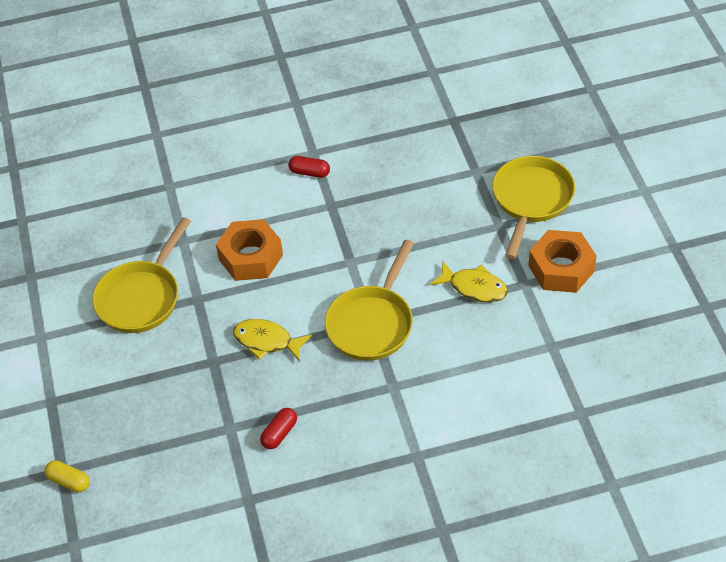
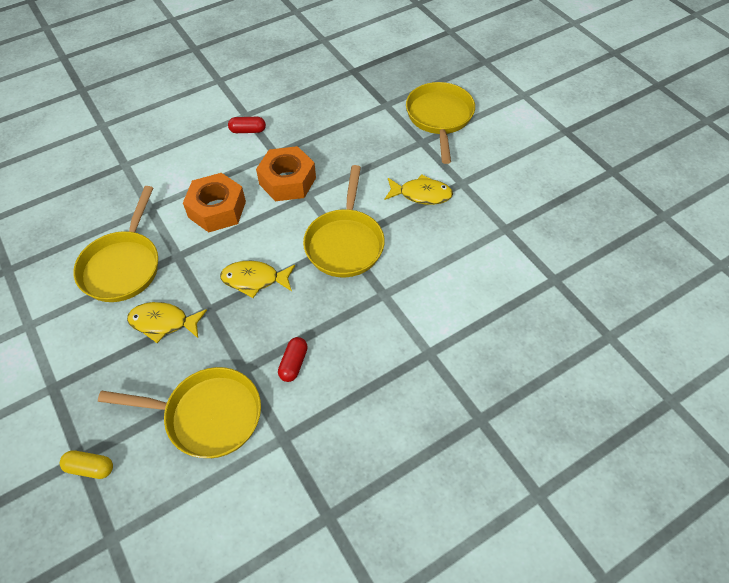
camera: 20 degrees left, 5 degrees up
orange nut [529,230,597,293] -> orange nut moved to [256,146,316,201]
none -> yellow pan [98,367,261,458]
none -> yellow fish [127,302,207,343]

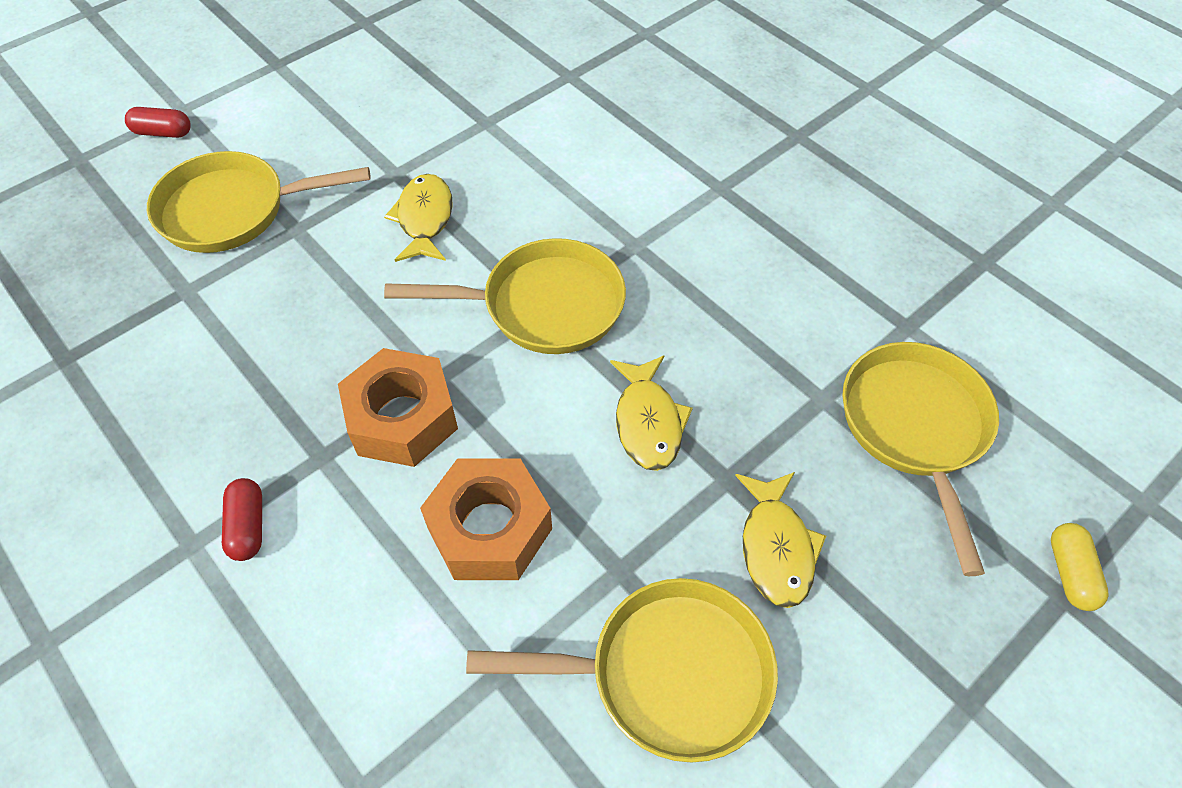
camera: 100 degrees left, 0 degrees up
red capsule [278,337,308,382] -> red capsule moved to [125,107,191,138]

